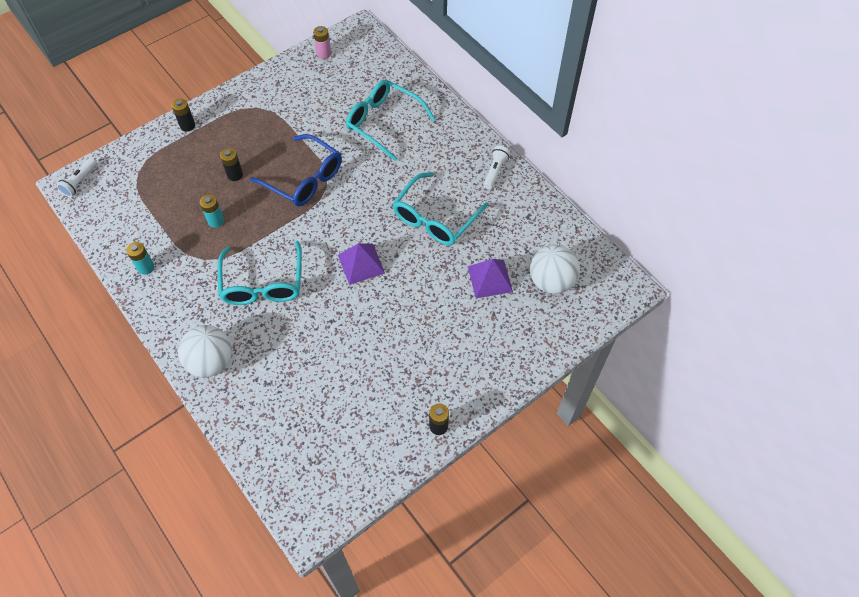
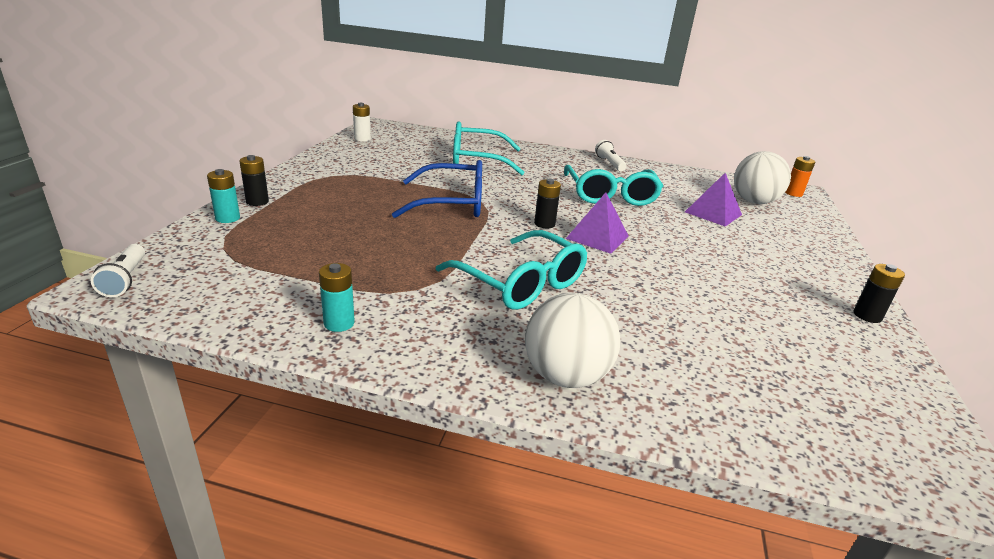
camera: 40 degrees left, 30 degrees down
turquoise battery [200,195,224,228] -> turquoise battery moved to [207,169,240,223]
black battery [220,148,243,181] -> black battery moved to [534,179,561,228]
pink battery [313,26,331,59] -> white battery [353,103,371,142]
none -> orange battery [785,156,815,197]

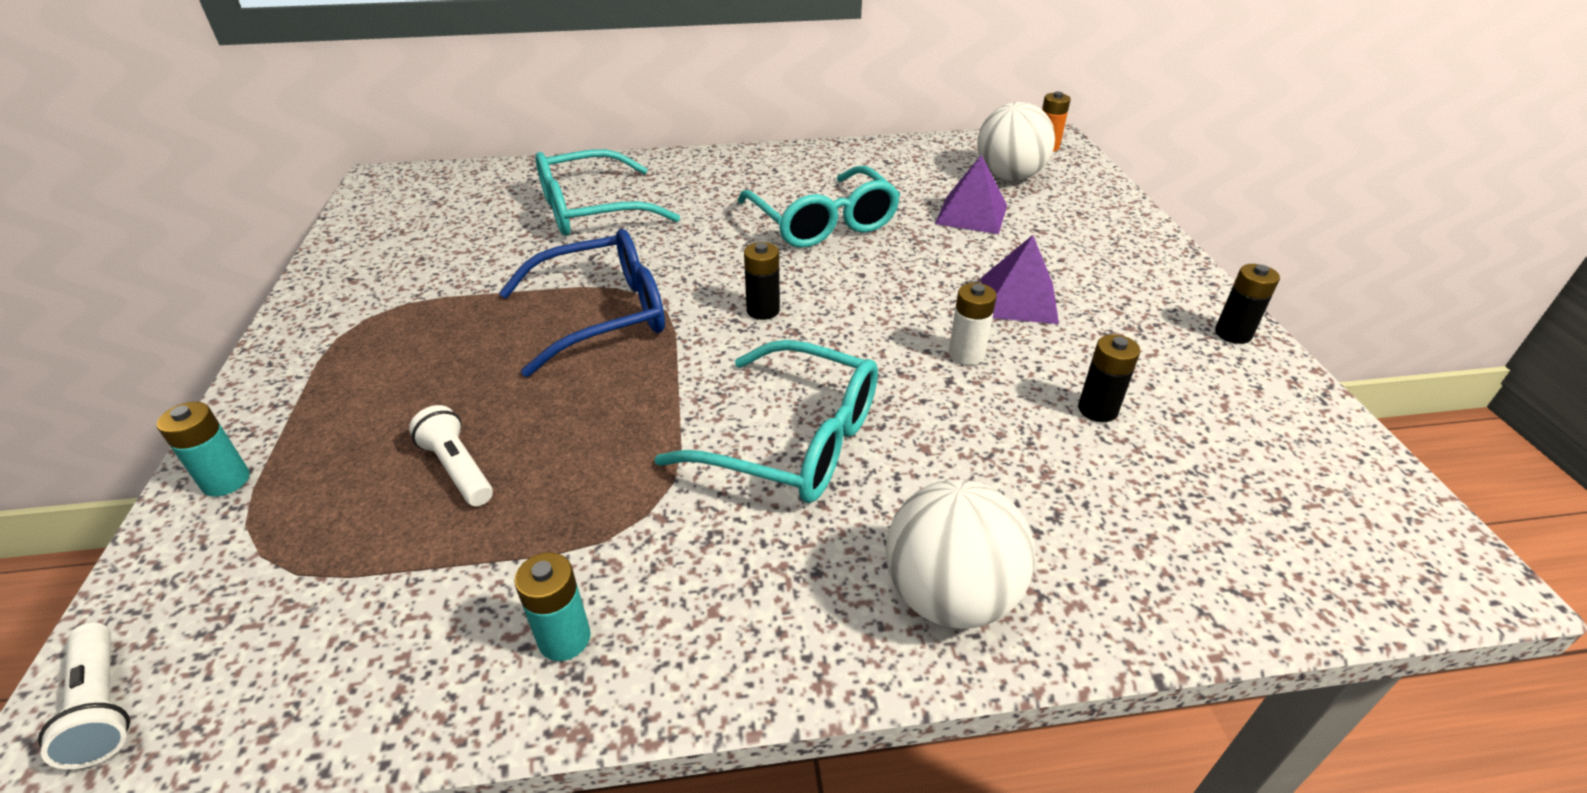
camera: 20 degrees left, 10 degrees up
black battery [239,155,269,206] -> black battery moved to [1078,334,1140,422]
white battery [353,103,371,142] -> white battery moved to [949,283,997,365]
purple pyramid [566,192,629,254] -> purple pyramid moved to [981,235,1059,324]
white flashlight [595,140,627,171] -> white flashlight moved to [409,405,493,506]

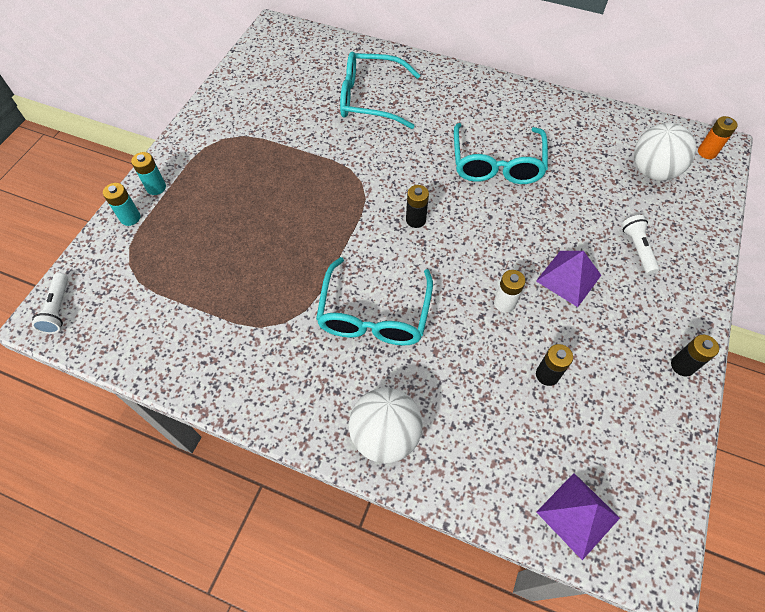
camera: 30 degrees right, 20 degrees up
white flashlight [409,405,493,506] -> white flashlight moved to [622,215,659,275]
blue glasses [499,229,665,377] -> none
turquoise battery [514,552,591,661] -> turquoise battery moved to [131,152,166,195]
turquoise glasses [654,340,878,503] -> turquoise glasses turned 45 degrees clockwise [316,257,433,346]
purple pyramid [935,155,1007,234] -> purple pyramid moved to [536,473,620,560]

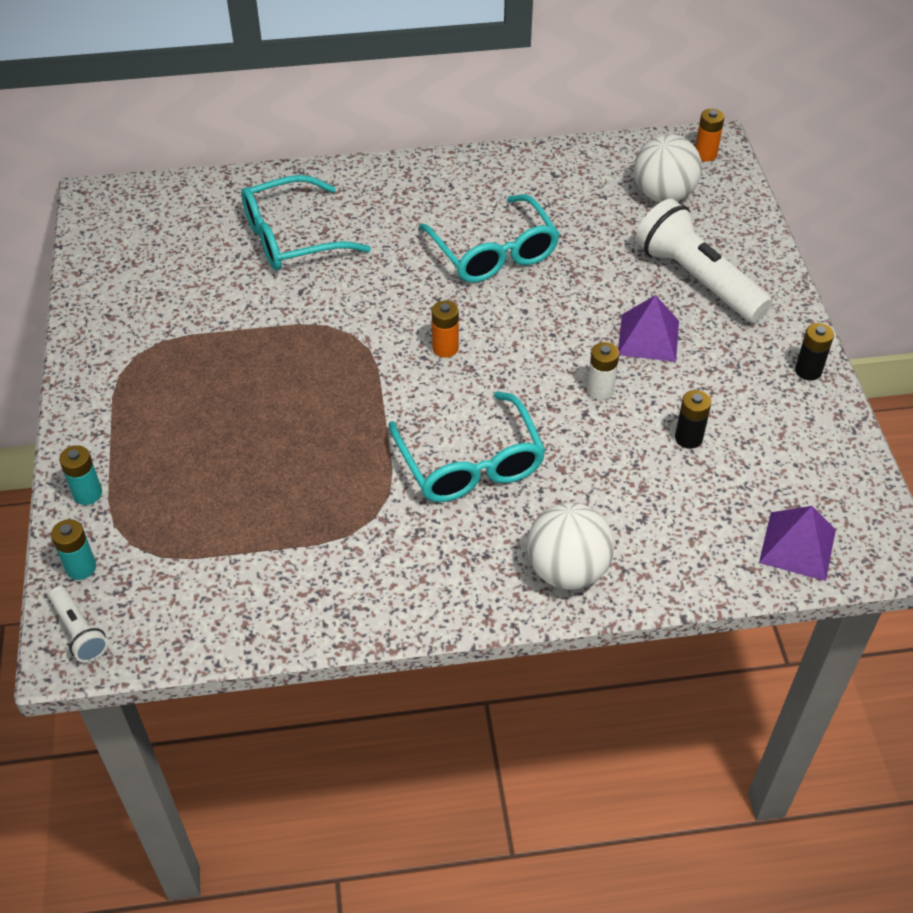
camera: 30 degrees left, 10 degrees down
turquoise battery [131,152,166,195] -> turquoise battery moved to [51,519,96,580]
black battery [406,185,429,228] -> orange battery [432,301,459,358]
white flashlight [622,215,659,275] -> white flashlight [636,199,772,323], size x2.10

